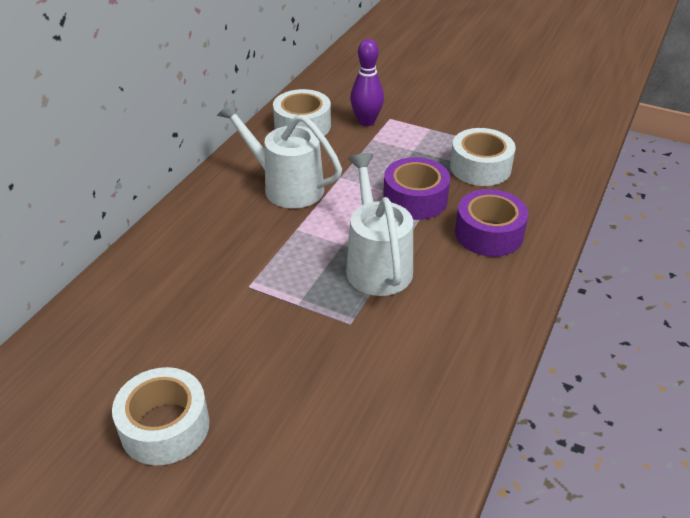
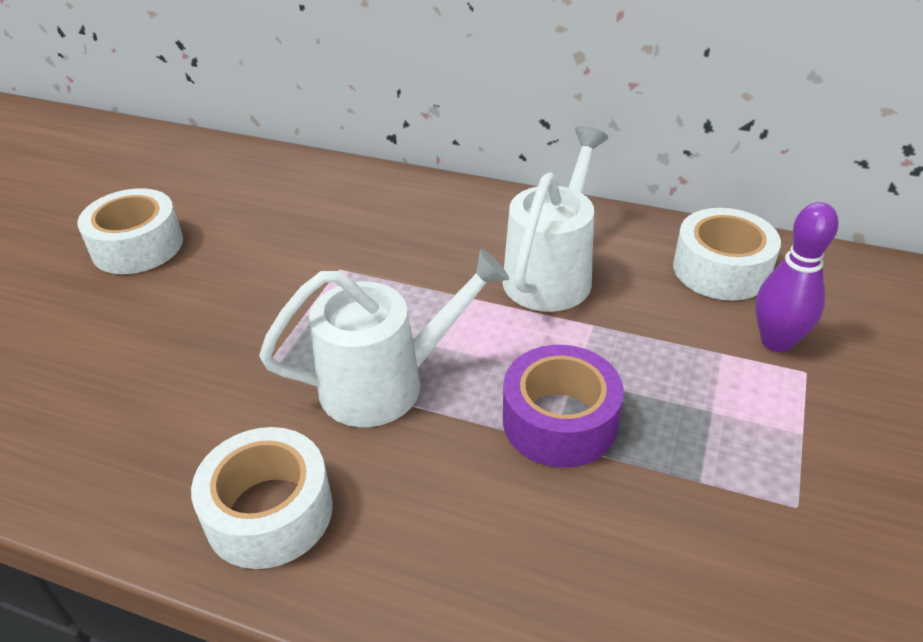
camera: 85 degrees right, 0 degrees up
white tape [450,128,516,186] -> white tape moved to [191,427,333,569]
purple tape [455,189,529,257] -> none

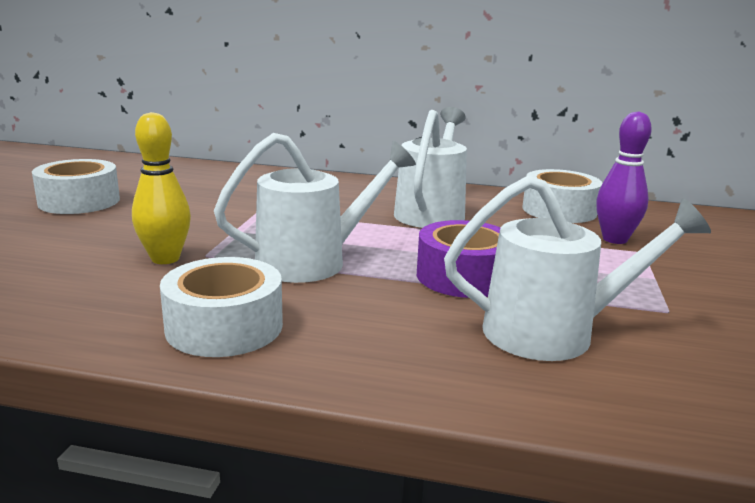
camera: 10 degrees left, 20 degrees down
none -> yellow bowling pin [132,112,191,264]
none -> white watering can [444,176,711,361]

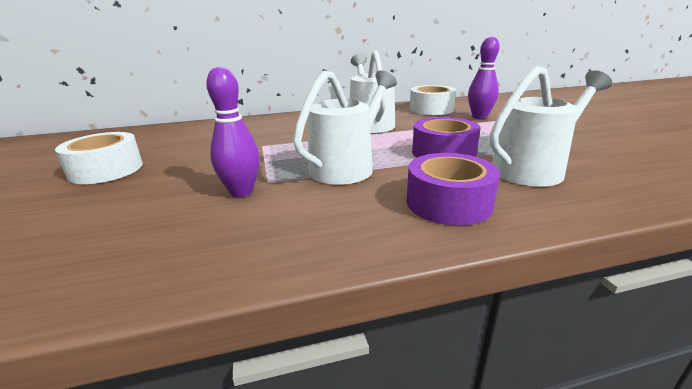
camera: 25 degrees left, 5 degrees up
yellow bowling pin [132,112,191,264] -> purple bowling pin [206,66,260,197]
white tape [160,257,283,357] -> none
none -> purple tape [407,153,500,225]

